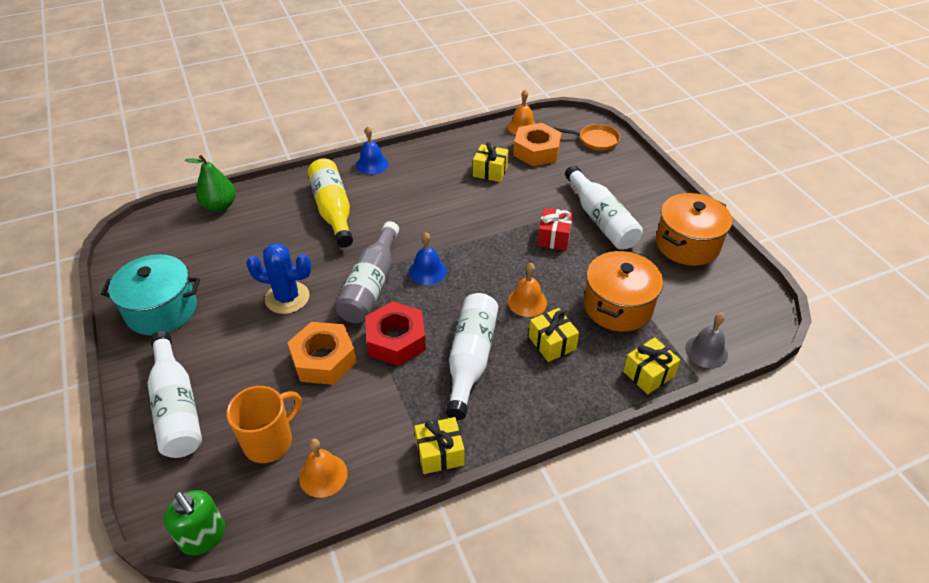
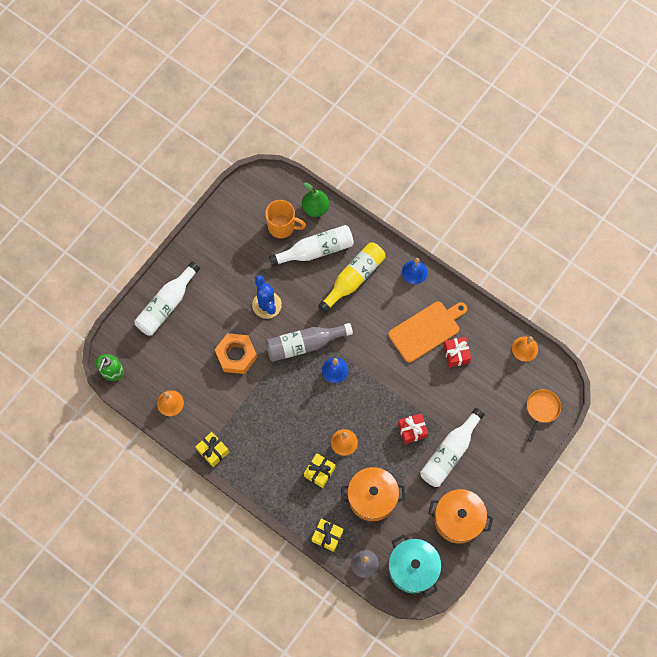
camera: 60 degrees right, 25 degrees up
turquoise pot [101,254,200,335] -> turquoise pot moved to [389,534,441,598]
orange mug [226,386,301,463] -> orange mug moved to [265,200,306,238]
red nut [365,301,426,366] -> none
white bottle [446,293,499,420] -> white bottle moved to [269,225,354,267]
yellow gift [473,142,509,182] -> red gift [444,337,471,368]
orange nut [513,123,562,166] -> none
orange pan [554,124,620,151] -> orange pan turned 135 degrees counterclockwise [527,389,561,442]
none -> orange cutting board [388,302,467,363]

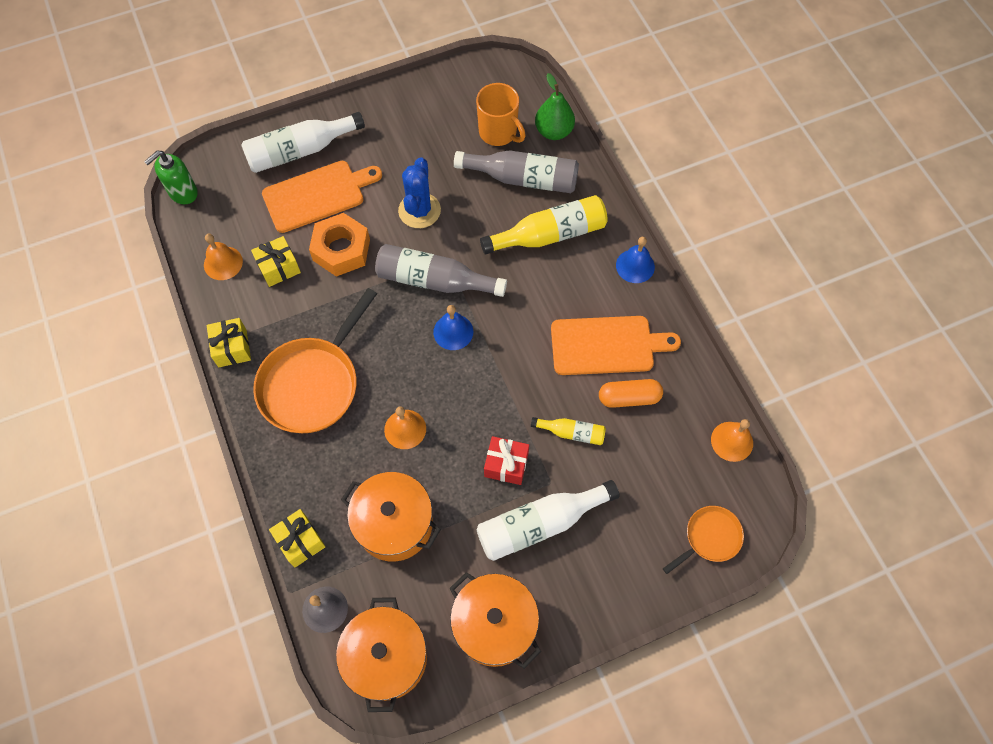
camera: 30 degrees right, 5 degrees down
white bottle [269,225,354,267] -> grey bottle [454,150,579,193]
yellow gift [304,453,335,488] -> yellow gift moved to [251,236,301,287]
turquoise pot [389,534,441,598] -> orange pot [336,597,427,712]
red gift [444,337,471,368] -> orange capsule [599,379,663,408]
none -> orange pan [253,288,377,433]
none -> orange cutting board [262,161,382,233]
none -> yellow bottle [531,417,606,445]

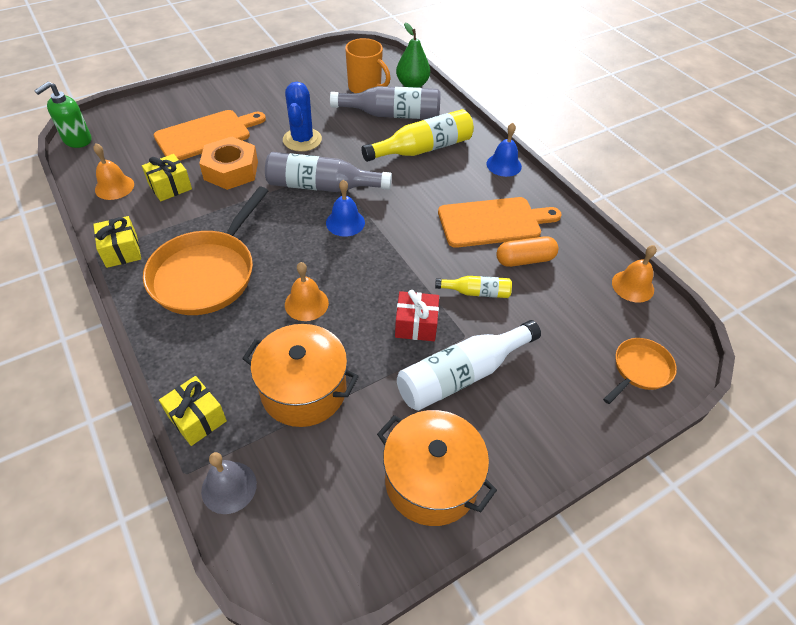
camera: 10 degrees left, 15 degrees down
white bottle [241,112,365,173] -> none
orange pot [336,597,427,712] -> none

